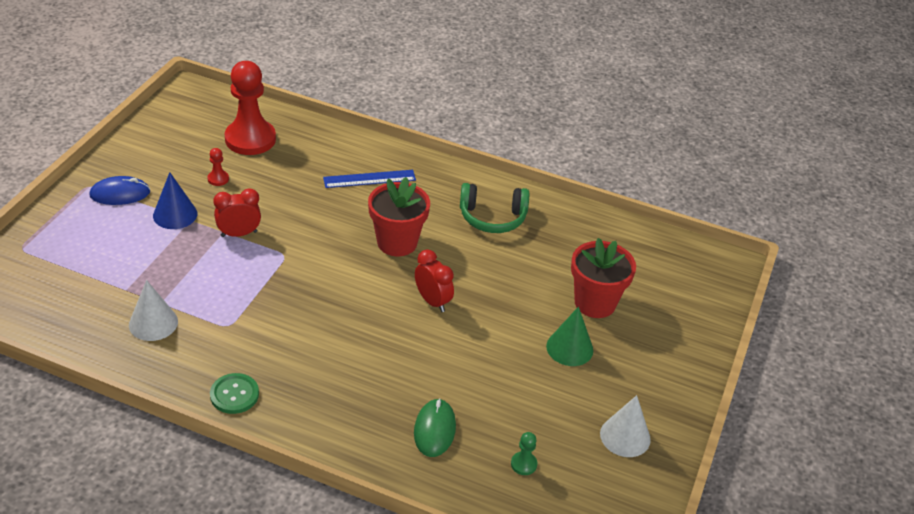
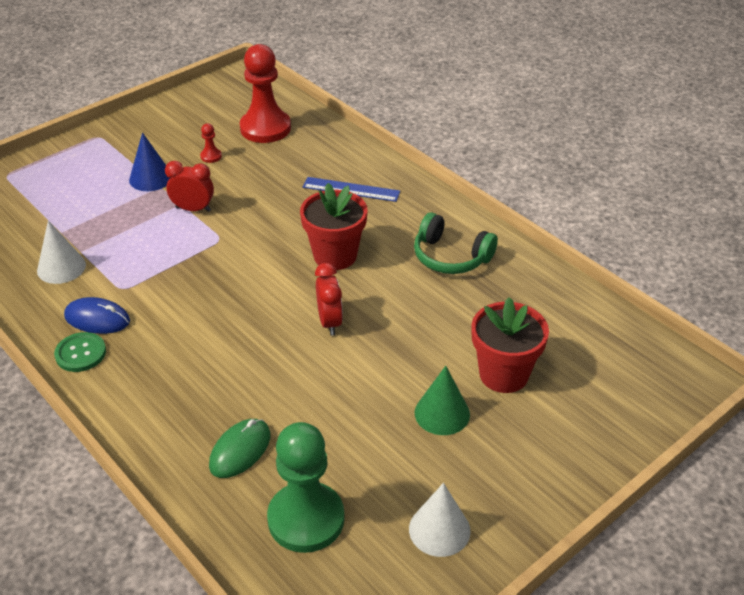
camera: 30 degrees right, 0 degrees up
blue mouse [89,176,150,205] -> blue mouse moved to [64,297,130,334]
green pawn [511,432,537,475] -> green pawn [267,422,345,553], size x2.49

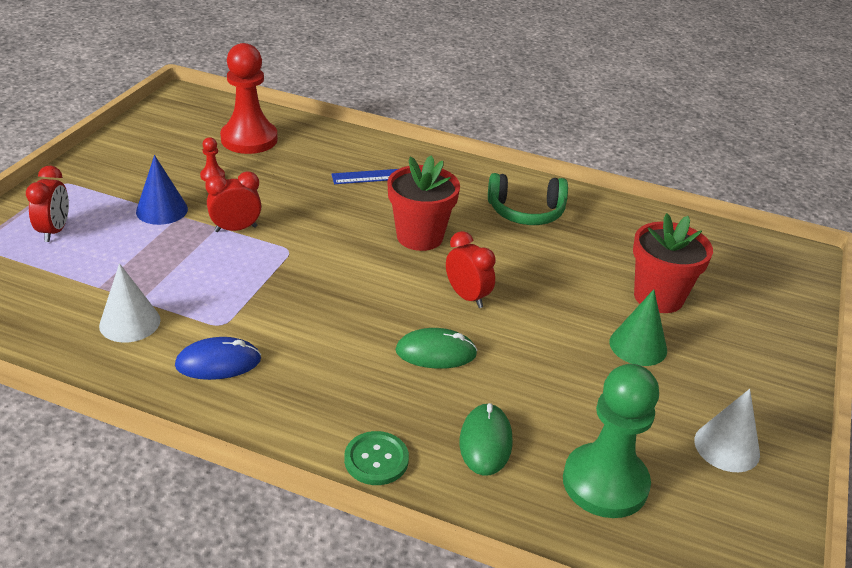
camera: 30 degrees left, 5 degrees down
green button [54,332,106,372] -> green button moved to [344,431,409,485]
none -> red clock [26,166,69,242]
none -> green mouse [395,328,478,369]

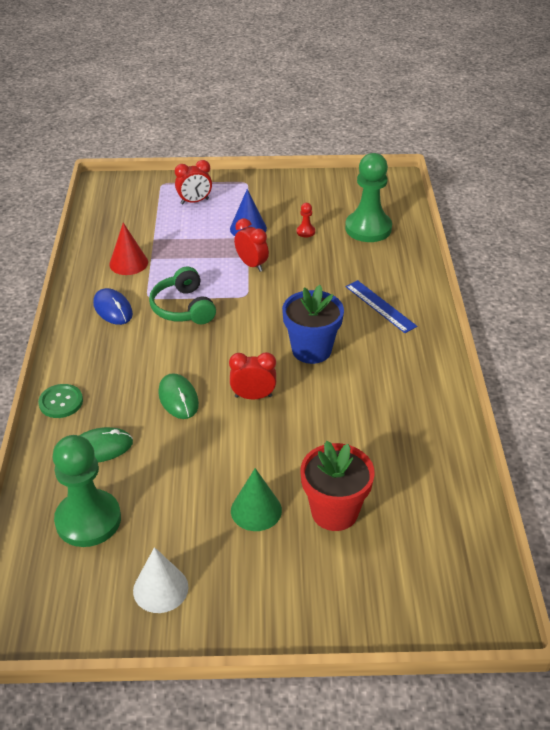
camera: 70 degrees right, 5 degrees up
white cone [99,263,160,343] -> red cone [109,223,148,275]
red pawn [220,43,278,154] -> green pawn [345,153,392,242]
red flower pot [387,156,460,251] -> blue flower pot [282,285,344,364]
red clock [446,231,496,308] -> red clock turned 120 degrees counterclockwise [229,352,276,400]
green headphones [488,173,568,225] -> green headphones moved to [149,266,216,324]

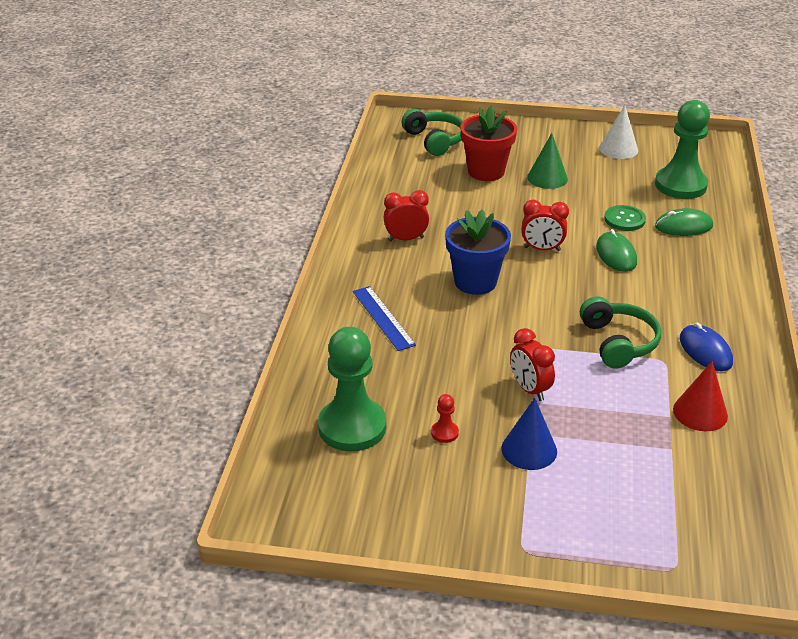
camera: 170 degrees left, 5 degrees down
green button [38,384,83,418] -> green button moved to [604,205,646,231]
red clock [175,160,212,205] -> red clock moved to [384,190,429,241]
none -> green headphones [401,109,463,156]

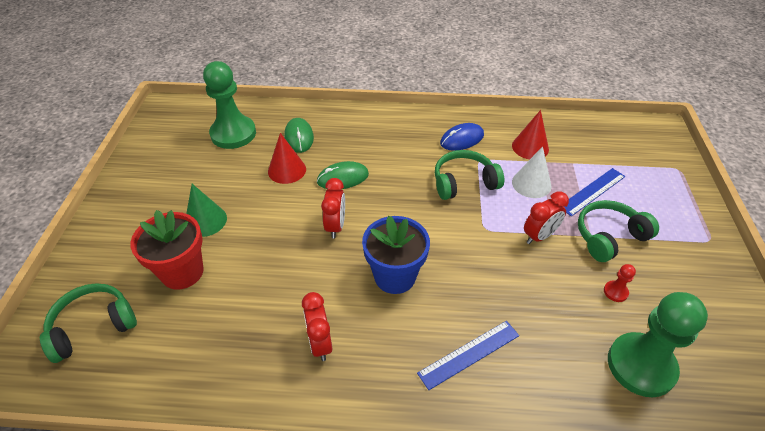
camera: 95 degrees left, 10 degrees up
blue cone [502,398,557,470] -> green headphones [578,200,659,262]
white cone [599,105,638,159] -> white cone moved to [512,146,552,198]
green button [604,205,646,231] -> red cone [268,133,306,184]
none -> blue ruler [564,168,626,217]

